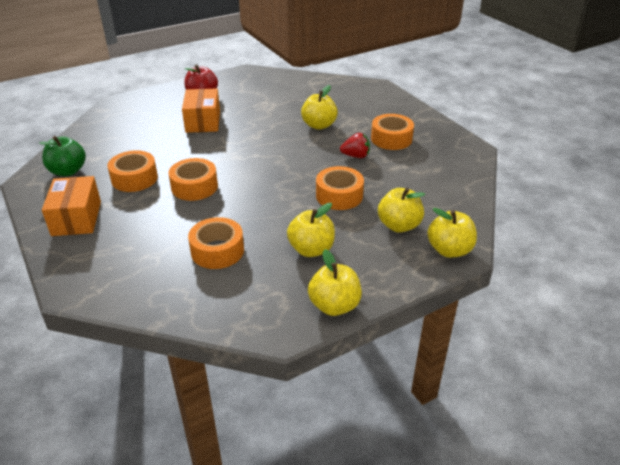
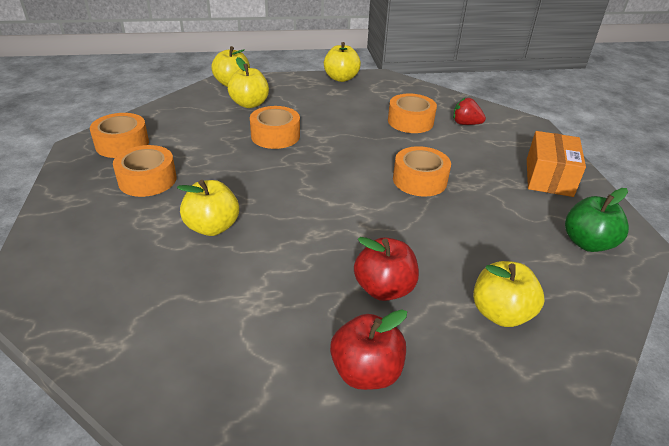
camera: 160 degrees left, 0 degrees up
orange tape [107,150,158,192] -> orange tape moved to [90,113,149,158]
orange box [182,89,220,133] -> red apple [354,237,419,301]
yellow apple [287,203,335,257] -> yellow apple moved to [473,261,544,327]
red strawberry [340,133,370,158] -> red strawberry moved to [453,98,486,125]

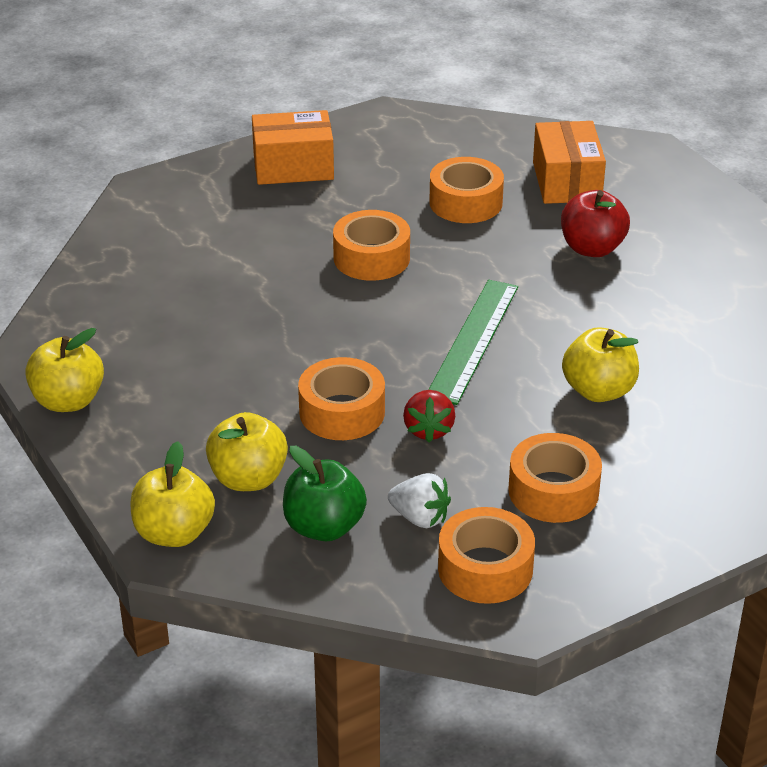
camera: 110 degrees left, 0 degrees up
red apple [330,309,407,390] -> none
orange tape [388,93,437,133] -> orange tape moved to [429,157,504,223]
red strawberry [453,98,486,125] -> red strawberry moved to [403,390,455,442]
yellow apple [473,261,544,327] -> orange box [533,121,606,204]
green apple [565,188,629,252] -> green apple moved to [283,446,367,541]
none -> white strawberry [388,473,451,528]
none -> green ruler [429,280,518,405]

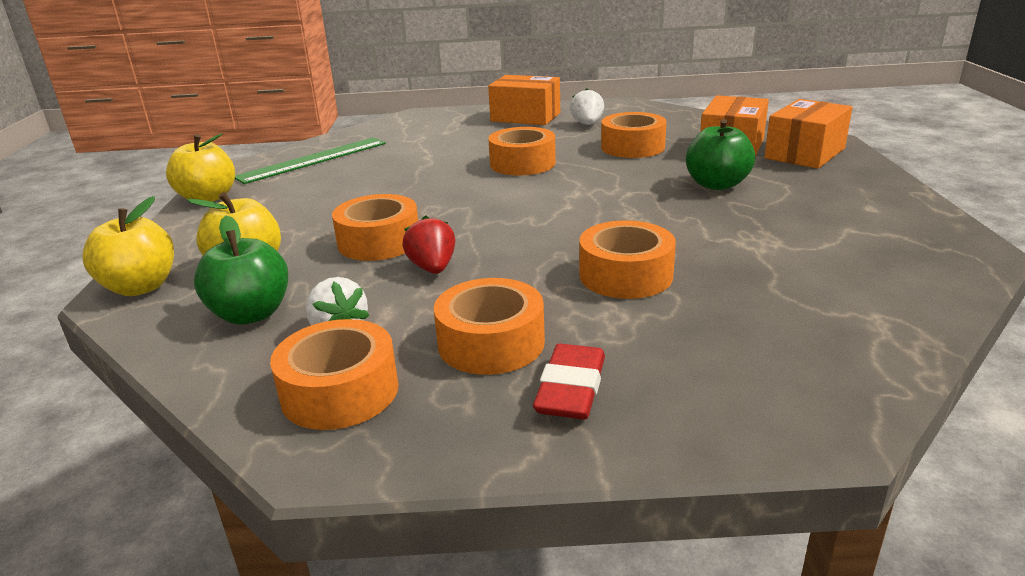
camera: 30 degrees right, 10 degrees down
red strawberry [403,390,455,442] -> red strawberry turned 135 degrees clockwise [402,215,455,274]
green ruler [429,280,518,405] -> green ruler moved to [235,138,386,184]
red apple [561,190,630,257] -> green apple [686,119,755,190]
yellow apple [562,327,639,402] -> orange tape [579,220,676,299]
none -> red eraser [533,344,605,419]
none -> white strawberry [570,88,604,125]
none -> orange box [764,99,853,169]

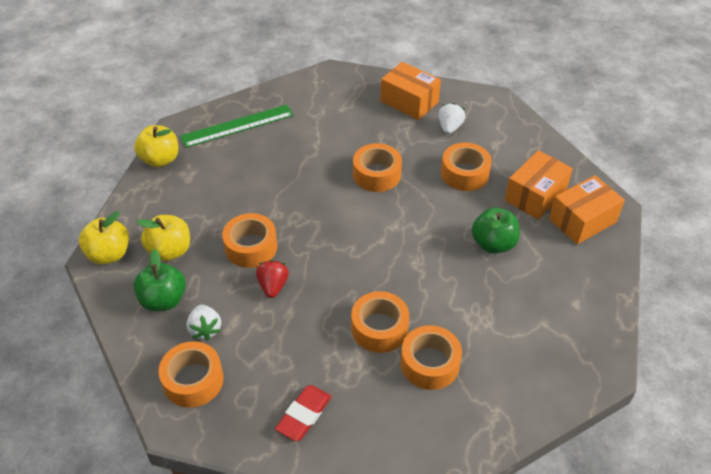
camera: 15 degrees right, 20 degrees up
orange tape [434,278,545,375] -> orange tape moved to [401,325,462,390]

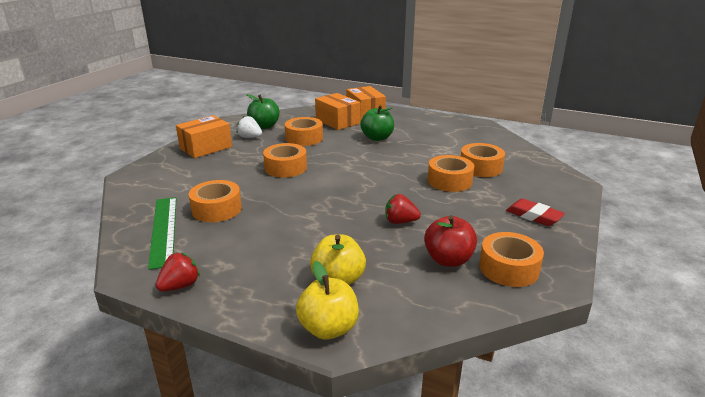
camera: 80 degrees left, 20 degrees down
yellow apple [134,125,178,167] -> red strawberry [156,253,200,291]
green apple [134,249,186,311] -> green apple moved to [246,94,279,129]
white strawberry [187,305,221,340] -> red apple [424,215,477,267]
orange tape [222,213,278,268] -> orange tape moved to [189,180,242,222]

